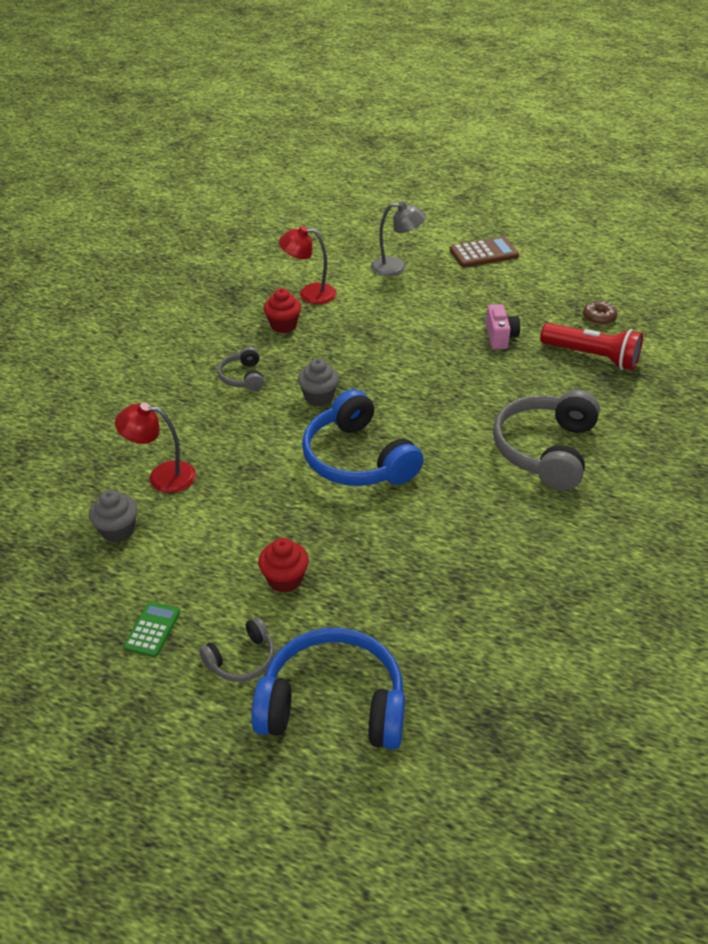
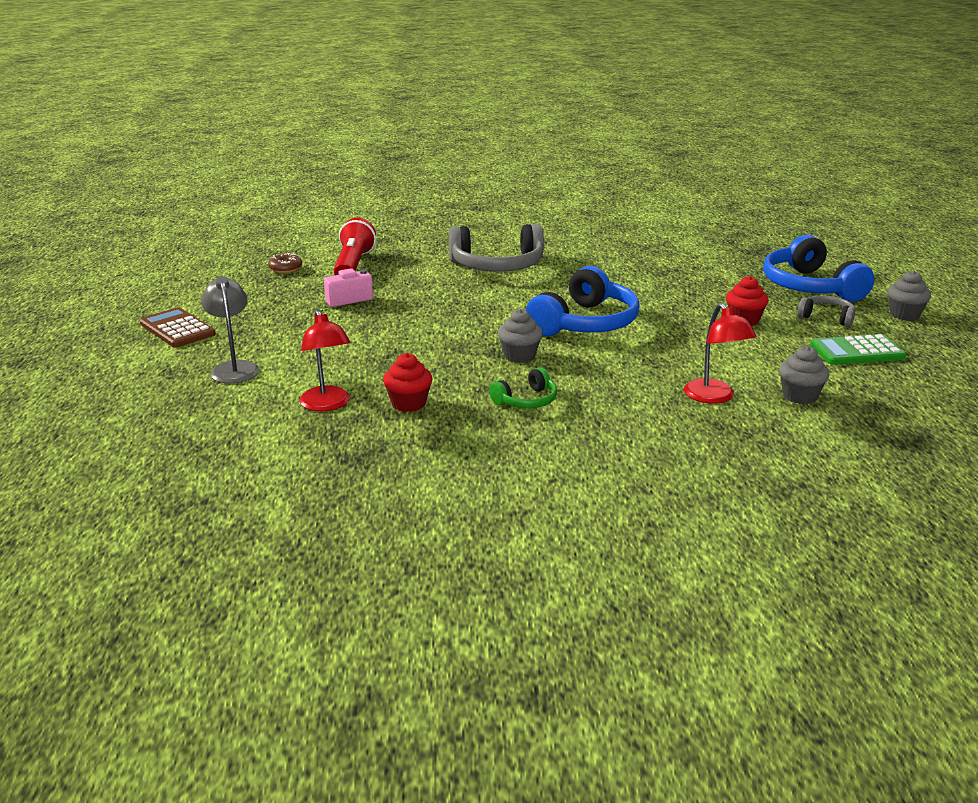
camera: 115 degrees left, 15 degrees down
green calculator [124,602,180,657] -> green calculator [810,334,906,365], size x1.59
grey headphones [217,347,264,391] -> green headphones [489,367,557,408]
none -> grey cupcake [887,270,931,321]

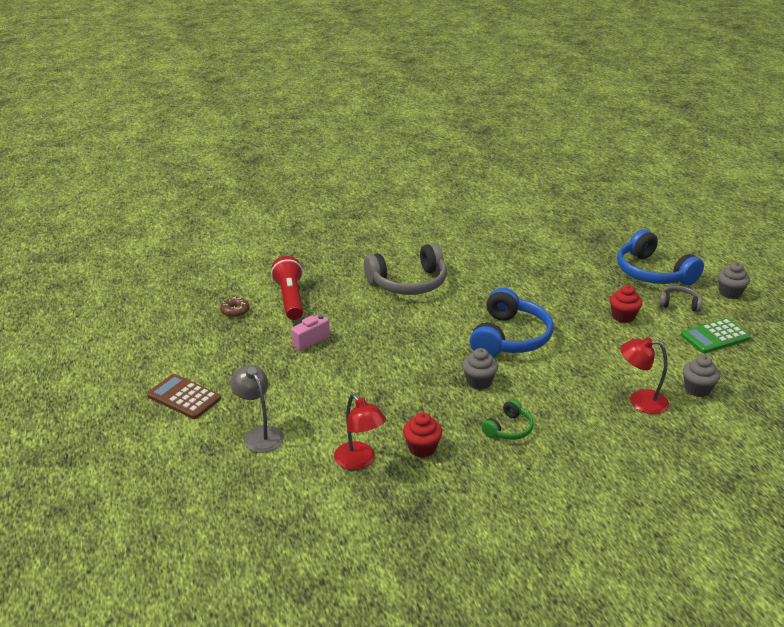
camera: 15 degrees left, 5 degrees up
red lamp [684,303,757,404] -> red lamp turned 135 degrees clockwise [620,337,669,414]

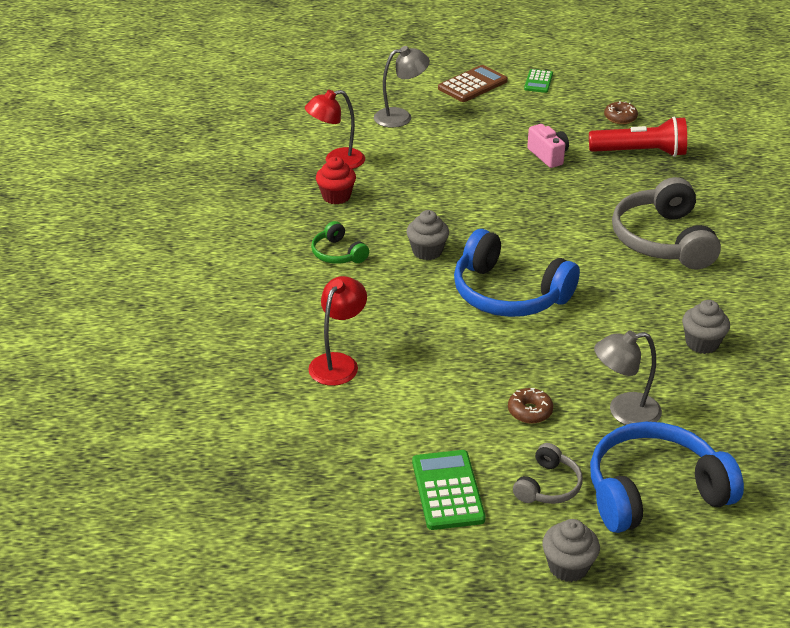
camera: 105 degrees right, 5 degrees up
red cupcake [610,285,642,323] -> brown donut [508,388,553,423]
grey cupcake [683,355,720,397] -> grey cupcake moved to [682,300,730,354]
none -> green calculator [524,69,553,93]
none -> grey lamp [594,330,662,425]

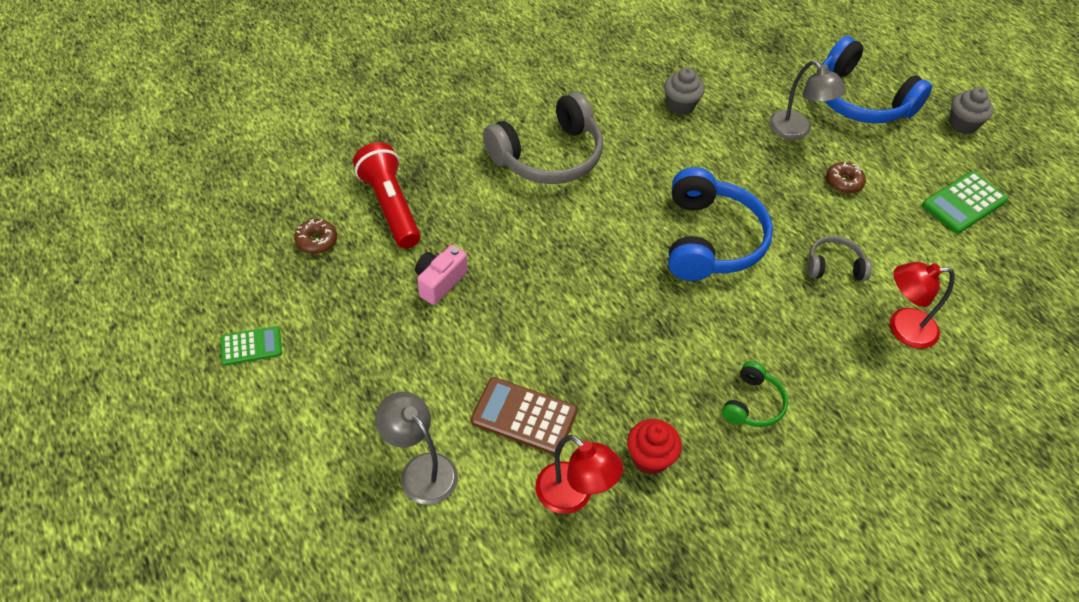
camera: 120 degrees left, 15 degrees up
grey cupcake [406,210,449,260] -> none
brown calculator [438,65,508,102] -> brown calculator moved to [471,377,578,455]
grey headphones [513,443,583,504] -> grey headphones moved to [807,236,872,281]

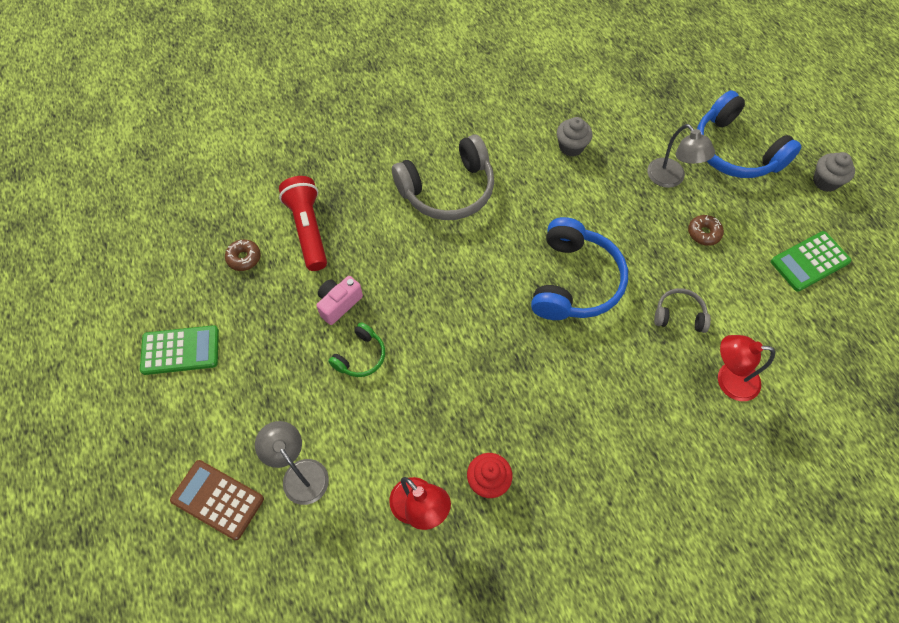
camera: 10 degrees right, 10 degrees up
green calculator [220,326,282,365] -> green calculator [140,325,219,375], size x1.59
brown calculator [471,377,578,455] -> brown calculator moved to [170,460,264,540]
green headphones [722,361,788,427] -> green headphones moved to [328,322,385,377]

